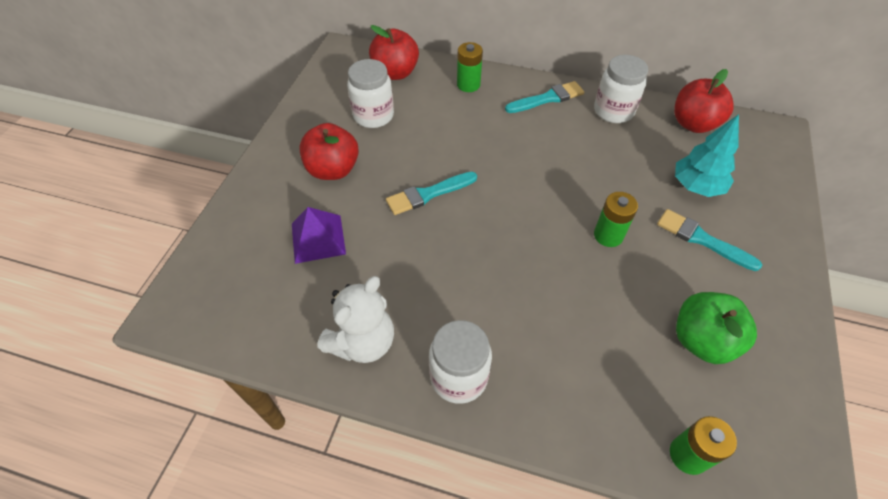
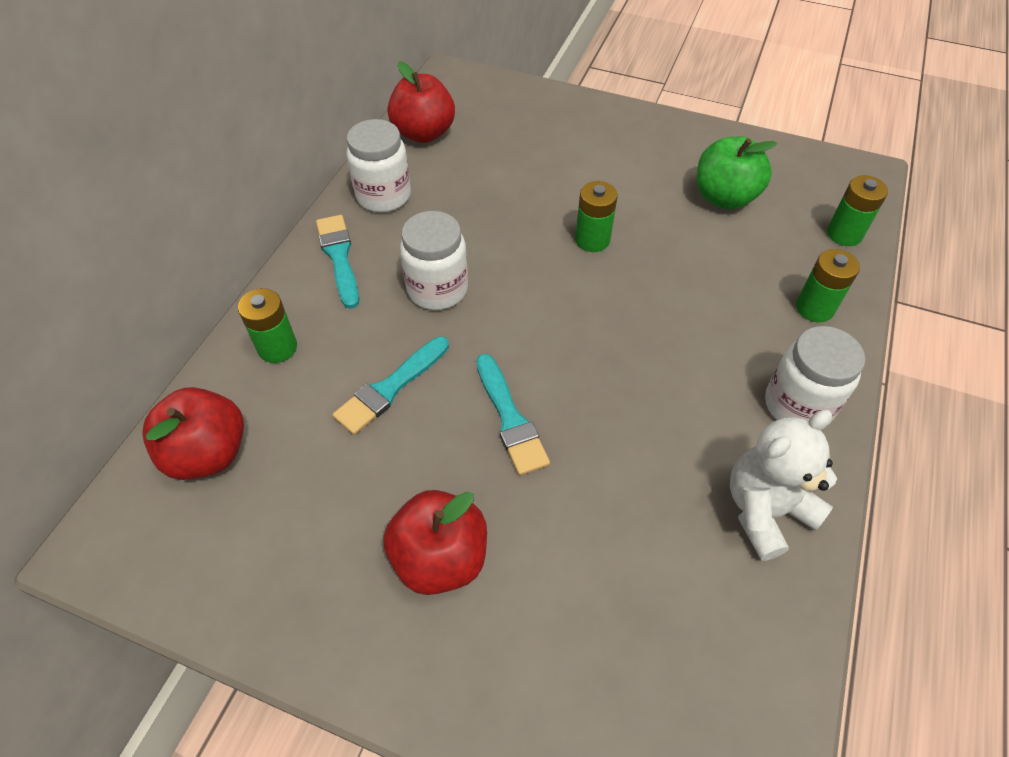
camera: 85 degrees left, 0 degrees up
purple pyramid [292,207,346,264] -> none
white teddy bear [317,276,394,363] -> white teddy bear turned 75 degrees counterclockwise [730,410,837,561]
white jar [347,59,394,128] -> white jar moved to [400,211,468,310]
turquoise brush [657,209,762,271] -> turquoise brush moved to [333,337,449,435]
turquoise tree [675,114,739,197] -> none
none -> green battery [796,249,860,322]

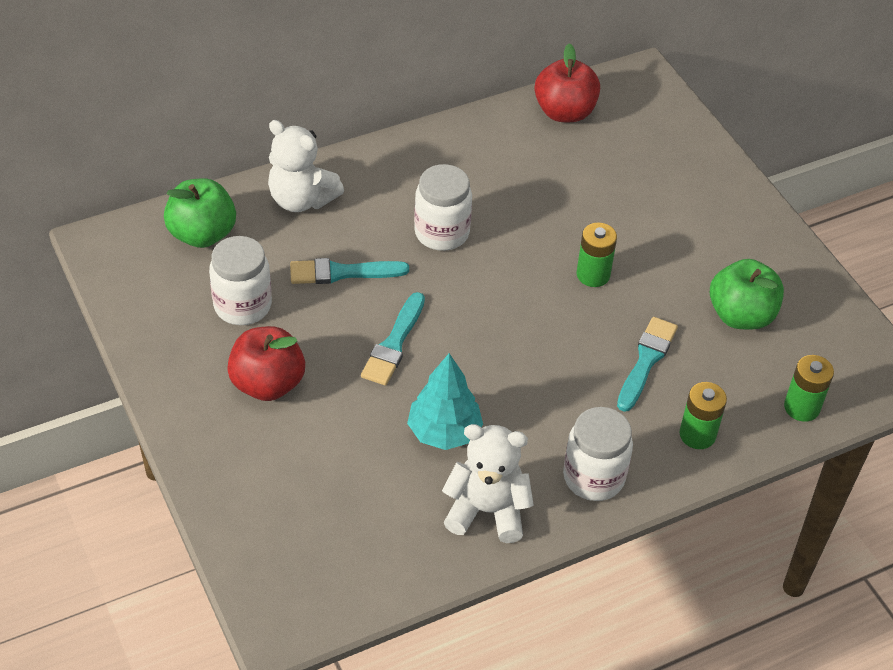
camera: 40 degrees right, 5 degrees down
red apple [142,387,244,480] -> green apple [164,178,236,248]
green battery [238,288,297,363] -> white teddy bear [268,120,344,212]
turquoise brush [316,215,359,309] -> turquoise brush moved to [617,317,678,412]
white jar [347,119,411,212] -> white jar moved to [209,236,272,325]
none -> turquoise tree [407,353,483,450]

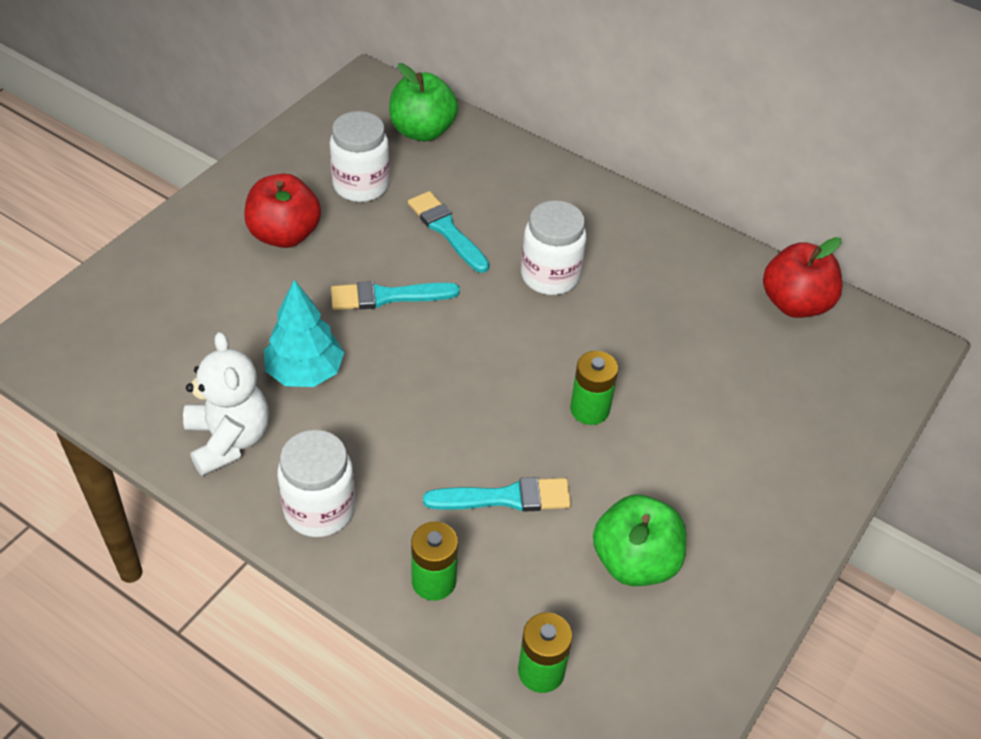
camera: 60 degrees right, 0 degrees up
white teddy bear [268,120,344,212] -> none

